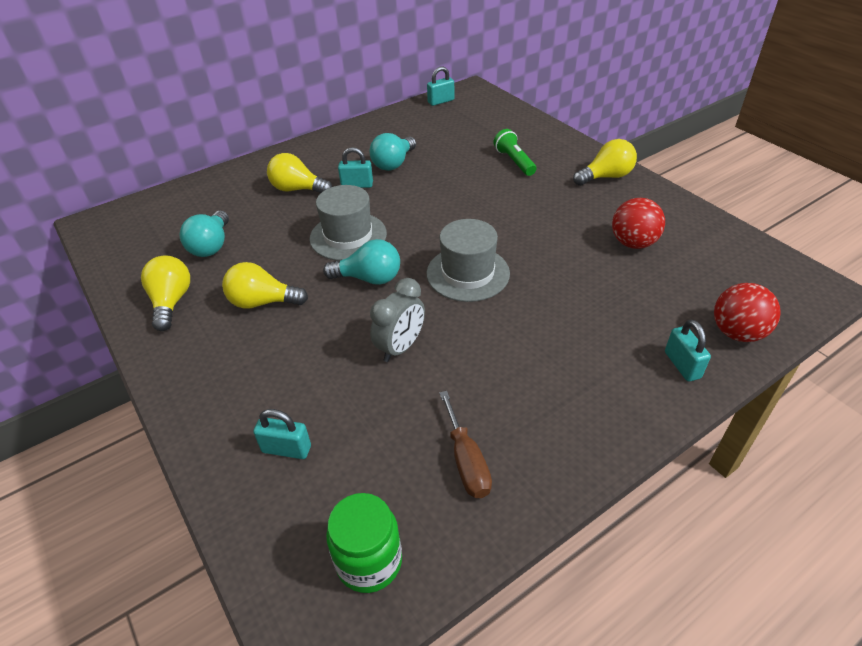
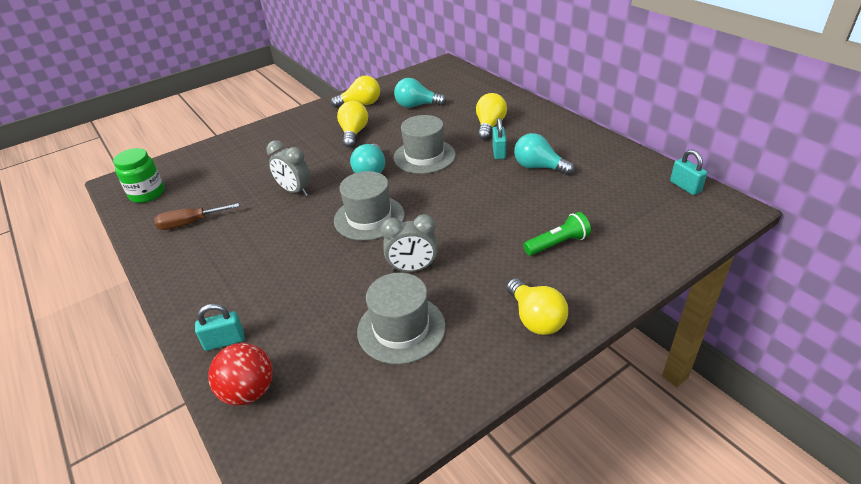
camera: 90 degrees right, 5 degrees down
turquoise padlock [253,409,311,459] -> none
red ball [612,198,665,249] -> grey hat [357,273,446,364]
none -> grey clock [381,214,438,272]

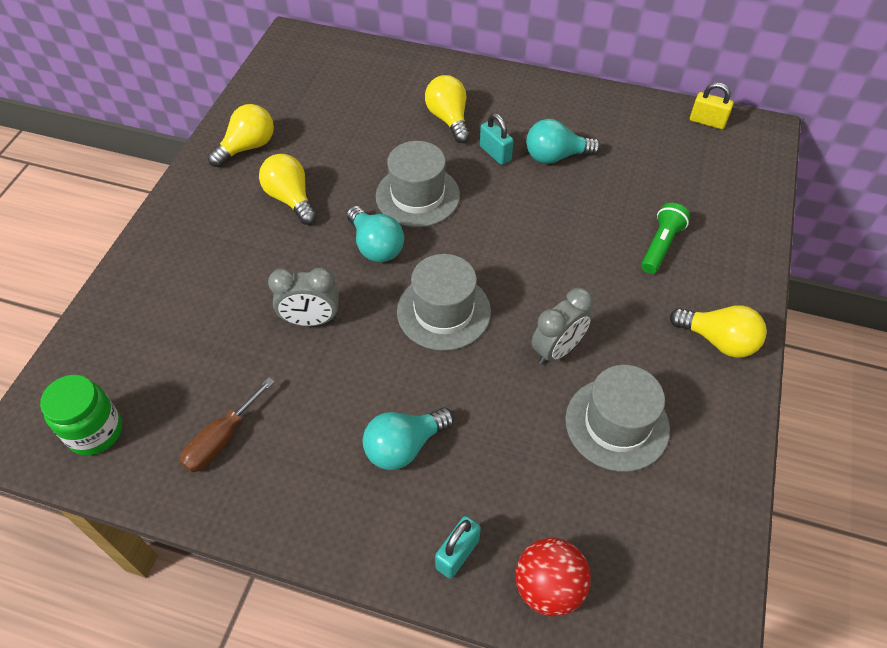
camera: 40 degrees left, 15 degrees up
turquoise light bulb [394,78,446,108] -> turquoise light bulb moved to [363,408,454,470]
turquoise padlock [670,149,707,195] -> yellow padlock [690,83,734,129]

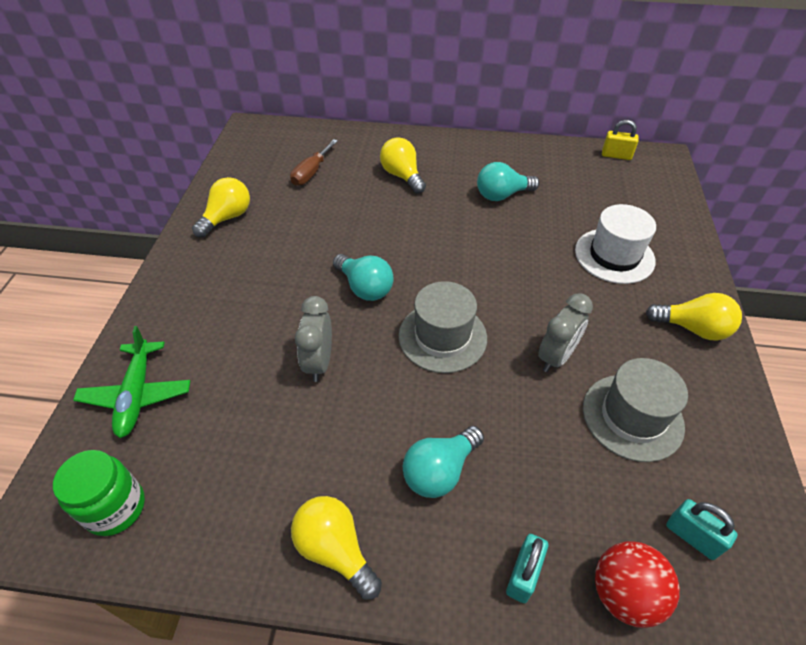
camera: 10 degrees left, 5 degrees down
brown screwdriver [180,377,275,472] -> brown screwdriver moved to [290,139,338,186]
yellow light bulb [259,154,317,225] -> yellow light bulb moved to [291,496,382,600]
grey clock [268,267,339,326] -> grey clock turned 105 degrees clockwise [295,296,332,382]
grey hat [376,141,460,227] -> none
turquoise padlock [480,113,514,165] -> turquoise padlock moved to [666,499,738,560]
green flashlight [641,203,690,274] -> white hat [575,204,656,284]
none -> green plane [73,326,191,438]

